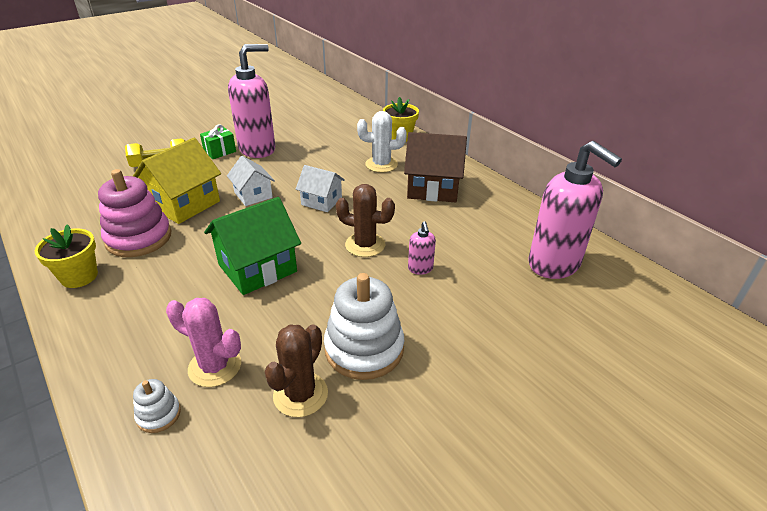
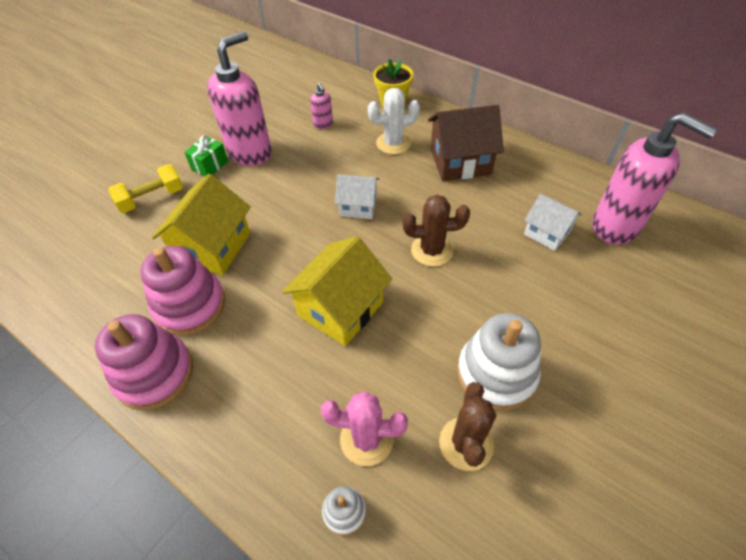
camera: 15 degrees left, 15 degrees up
yellow flower pot [35,224,98,288] -> pink stacking toy [95,314,193,410]
green house [204,197,301,295] -> yellow house [282,236,392,346]
white house [227,156,275,206] -> white house moved to [524,194,582,251]
pink soap dispenser [408,221,436,275] -> pink soap dispenser moved to [310,83,333,129]

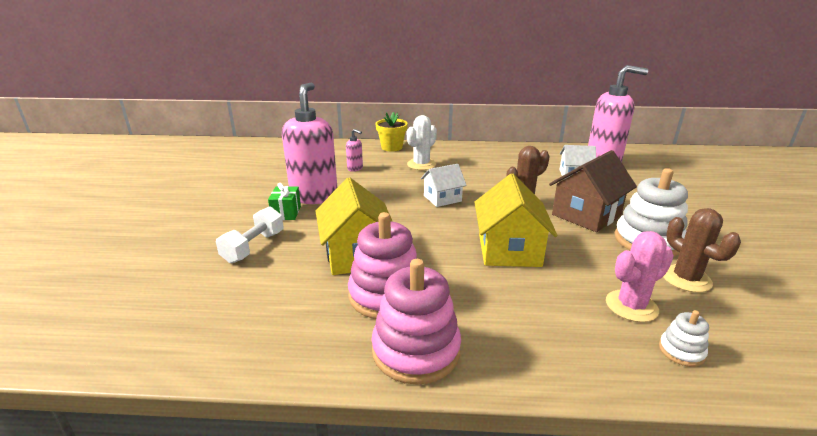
camera: 35 degrees left, 25 degrees down
yellow dumbbell [108,164,183,213] -> white dumbbell [216,206,284,263]
brown house [428,105,504,181] -> brown house moved to [549,150,637,232]

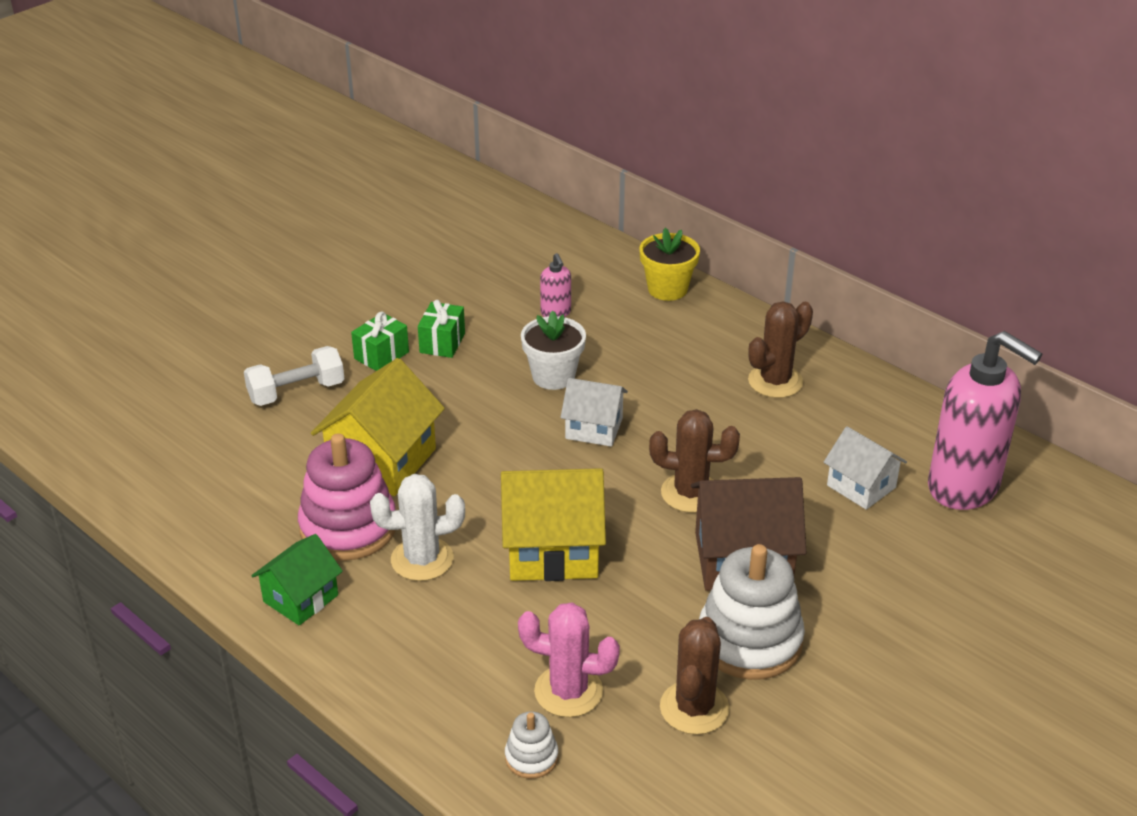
camera: 40 degrees right, 10 degrees up
pink soap dispenser [282,83,337,204] -> green gift [418,300,465,358]
pink stacking toy [371,259,461,385] -> green house [251,534,343,625]
white cactus [407,115,437,170] -> white cactus moved to [370,474,465,581]
yellow house [474,174,557,267] -> yellow house turned 45 degrees clockwise [501,468,606,581]
none -> white flower pot [521,311,586,390]
none -> brown cactus [748,302,813,398]

